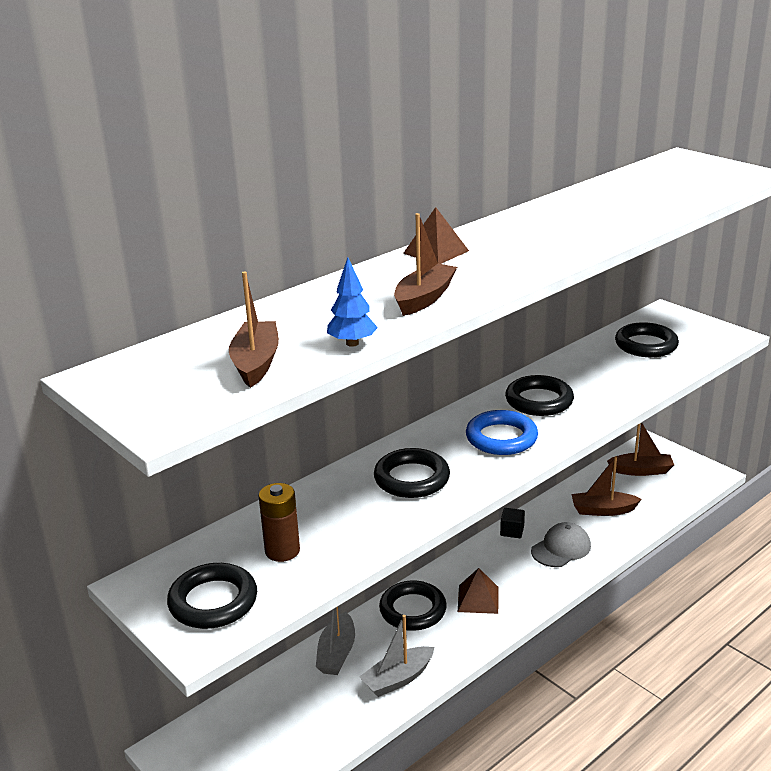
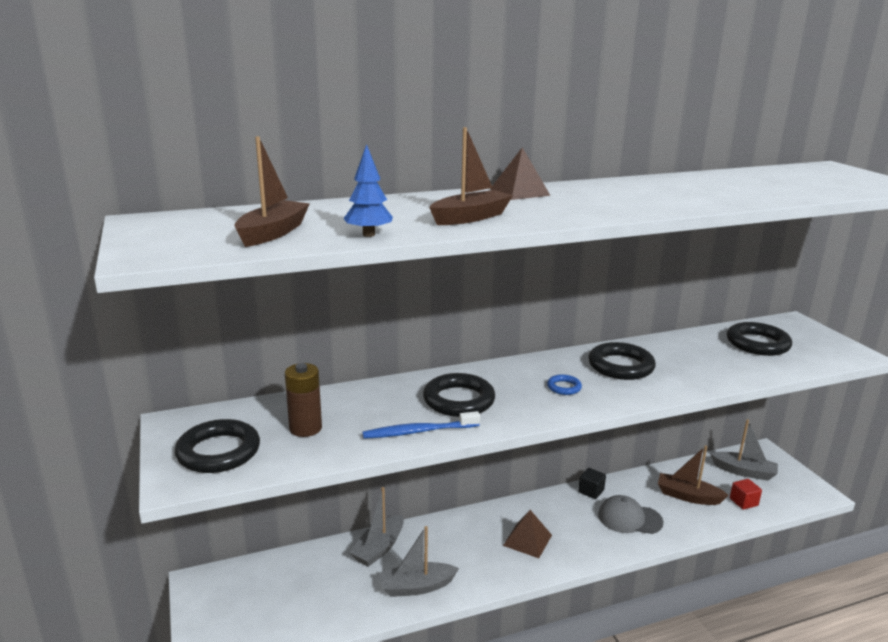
camera: 20 degrees right, 5 degrees down
black ring [379,580,447,631] -> none
blue ring [466,410,538,455] -> blue ring [547,374,582,395], size x0.50
grey cap [531,522,591,567] -> grey cap turned 150 degrees counterclockwise [598,495,664,534]
brown boat [607,422,674,476] -> grey boat [710,419,778,481]
none -> blue toothbrush [362,411,480,439]
none -> red cube [730,479,762,510]

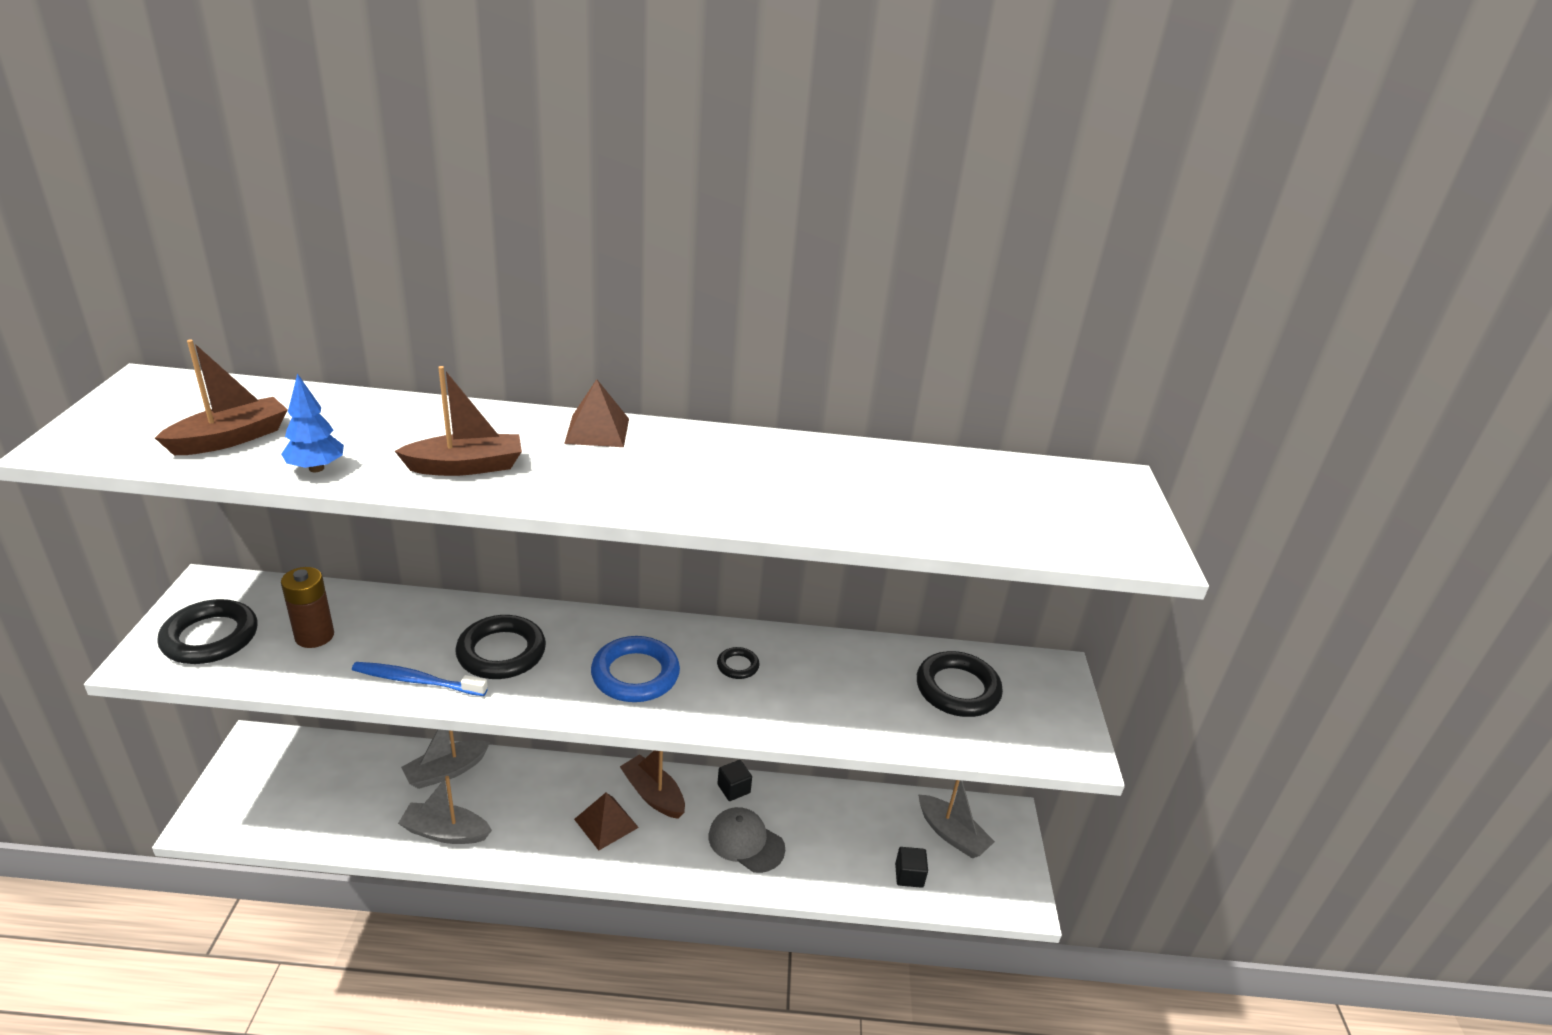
camera: 20 degrees right, 10 degrees up
blue ring [547,374,582,395] -> blue ring [591,636,680,702], size x2.02
black ring [588,342,656,380] -> black ring [717,647,759,679], size x0.50
brown boat [658,445,728,505] -> brown boat moved to [620,750,685,819]
red cube [730,479,762,510] -> black cube [895,847,928,888]

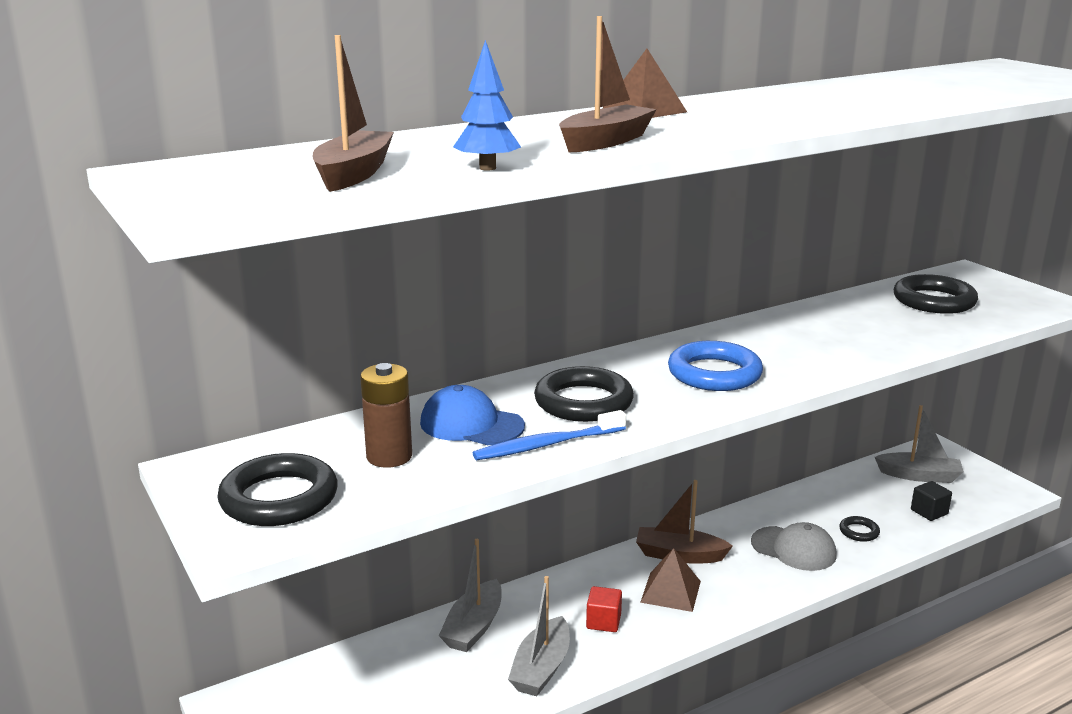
camera: 30 degrees left, 10 degrees down
grey boat [398,776,492,844] -> grey boat turned 45 degrees counterclockwise [508,576,570,696]
grey cap [709,807,785,873] -> grey cap turned 150 degrees counterclockwise [751,522,837,571]
black ring [717,647,759,679] -> black ring moved to [839,516,880,542]
black cube [717,760,752,801] -> none
none -> blue cap [420,385,525,445]
none -> red cube [586,586,622,632]

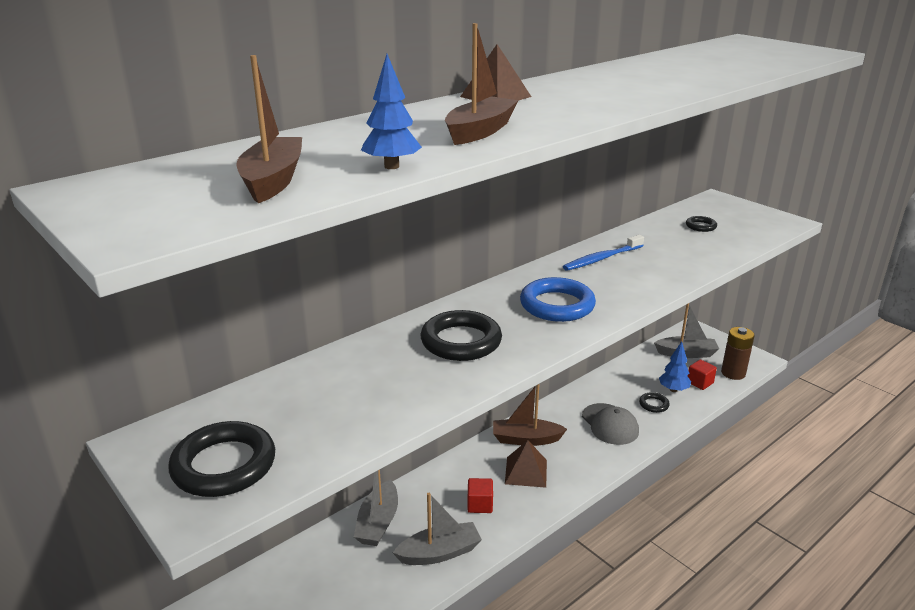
camera: 10 degrees left, 5 degrees up
brown battery [360,363,412,468] -> brown battery moved to [721,327,755,380]
blue cap [420,385,525,445] -> none
blue toothbrush [473,410,626,460] -> blue toothbrush moved to [563,235,644,271]
grey boat [508,576,570,696] -> grey boat turned 120 degrees counterclockwise [393,493,482,565]
grey cap [751,522,837,571] -> grey cap turned 45 degrees clockwise [582,403,639,445]
black ring [894,274,978,314] -> black ring [686,216,717,232], size x0.50
black cube [911,481,952,521] -> red cube [688,360,717,390]
none -> blue tree [659,341,691,392]

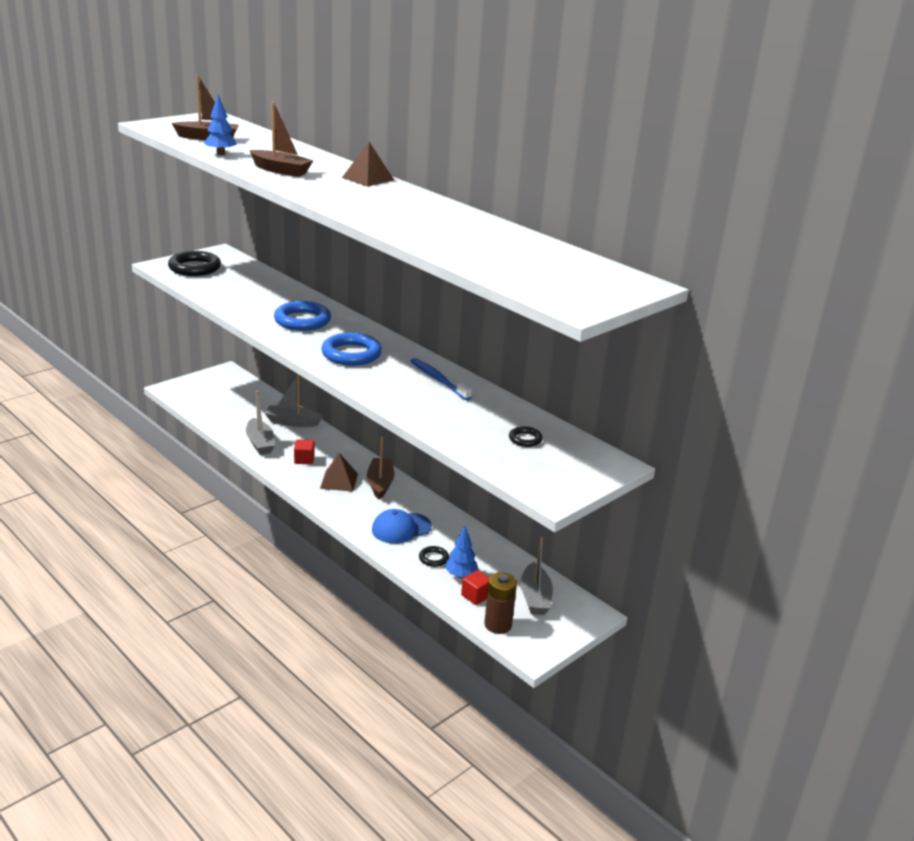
camera: 85 degrees right, 0 degrees up
black ring [421,310,502,361] -> blue ring [274,301,331,331]
grey cap [582,403,639,445] -> blue cap [372,509,432,544]

